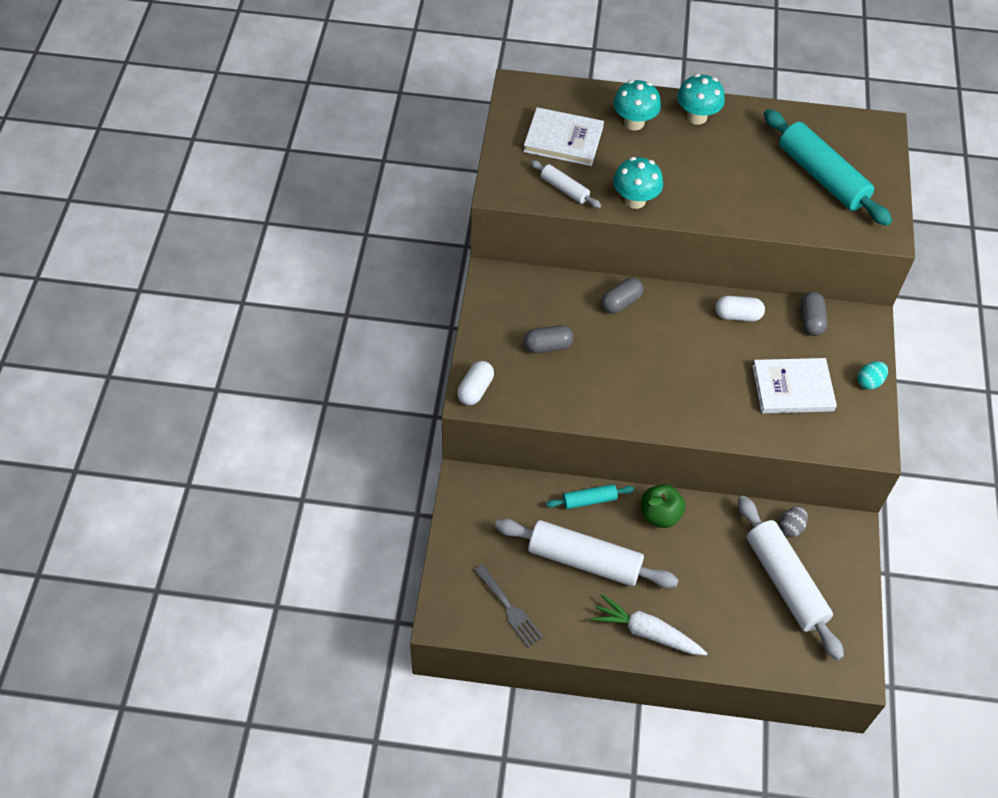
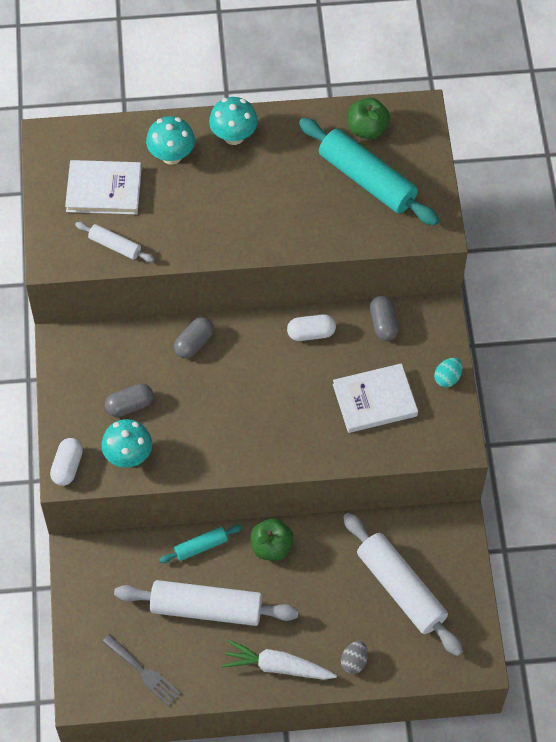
camera: 10 degrees left, 5 degrees up
turquoise mushroom [613,157,663,209] -> turquoise mushroom moved to [102,419,152,468]
grey egg [779,506,808,537] -> grey egg moved to [341,641,368,674]
none -> green apple [348,98,390,139]

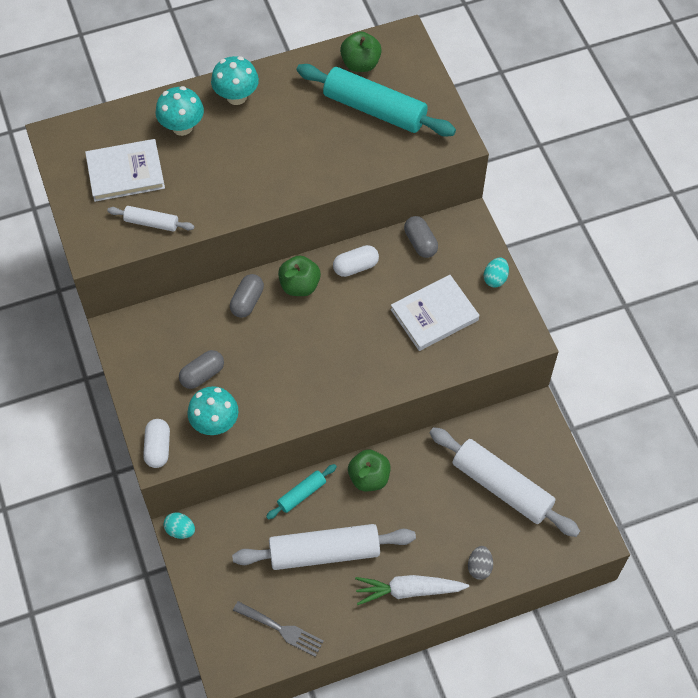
camera: 15 degrees left, 0 degrees up
none -> turquoise egg [164,512,195,539]
none -> green apple [278,256,321,296]

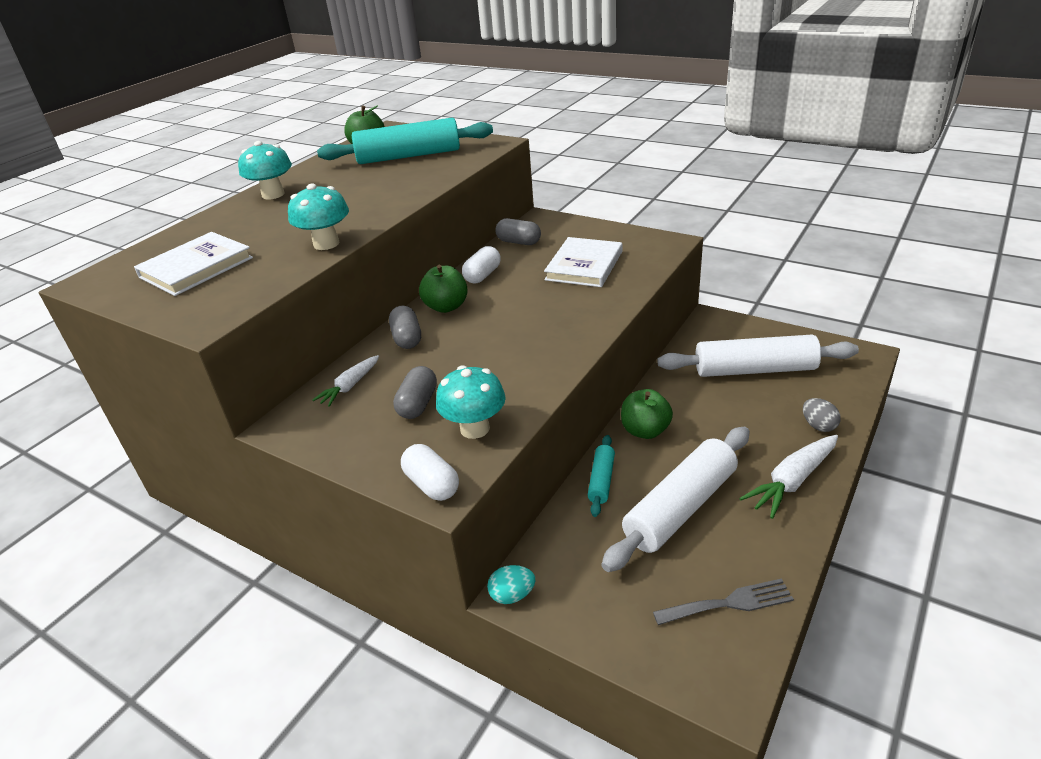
camera: 35 degrees left, 25 degrees down
white rolling pin [107,206,194,232] -> none
turquoise mushroom [155,86,204,136] -> turquoise mushroom moved to [288,183,349,250]
turquoise egg [484,258,509,288] -> none
none -> white carrot [312,355,379,407]

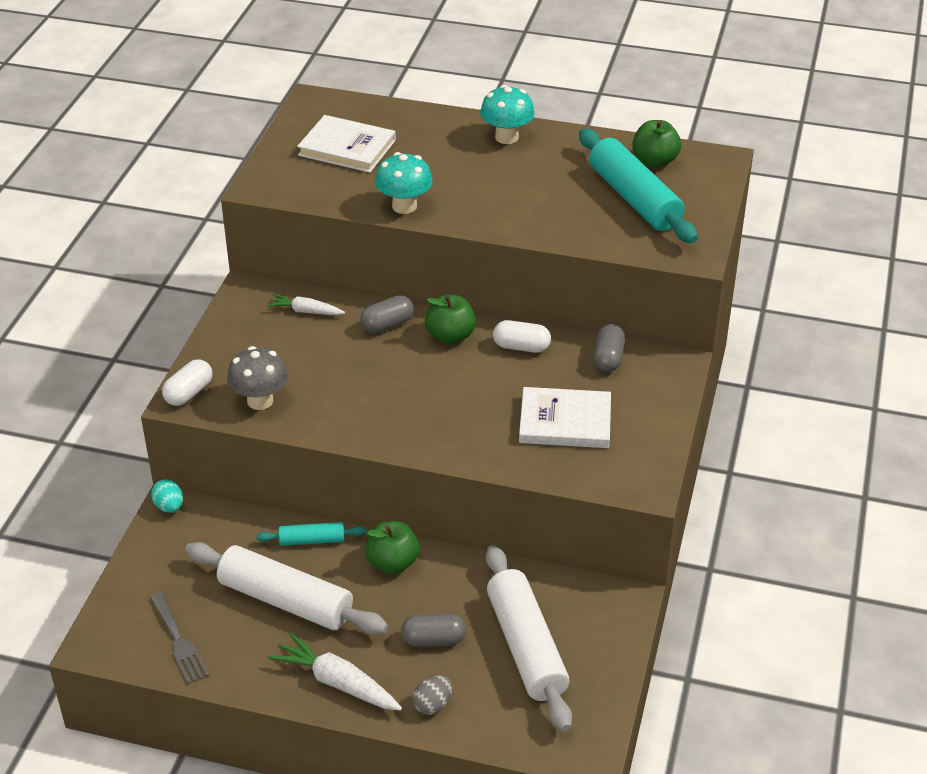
camera: 70 degrees right, 5 degrees up
grey capsule [393,366,437,419] -> grey capsule moved to [401,613,466,647]
turquoise mushroom [436,365,506,439] -> grey mushroom [227,346,288,410]

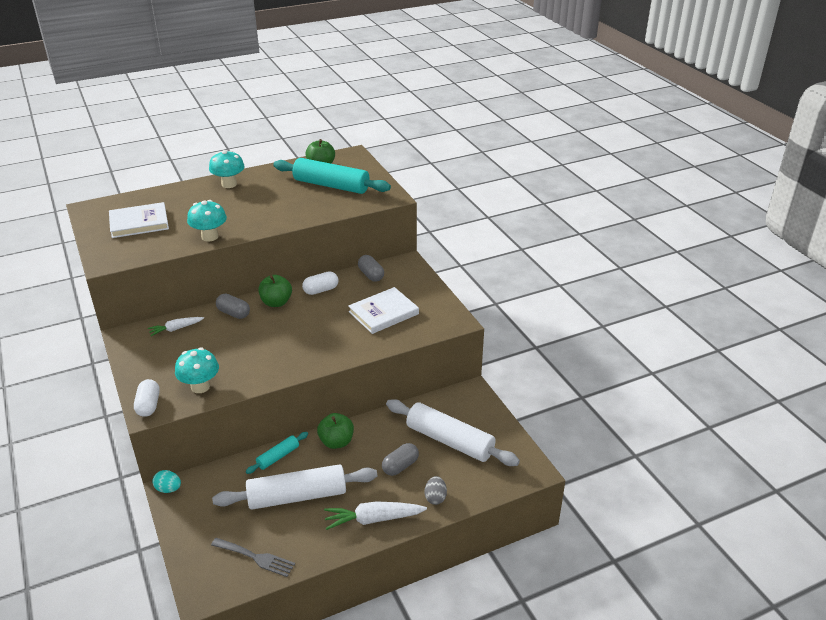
camera: 40 degrees left, 5 degrees down
grey mushroom [227,346,288,410] -> turquoise mushroom [175,348,219,393]
grey capsule [360,295,414,333] -> grey capsule turned 75 degrees counterclockwise [216,294,250,319]

